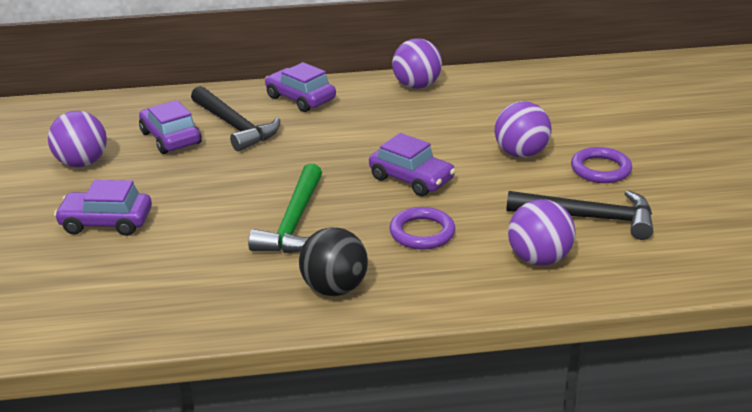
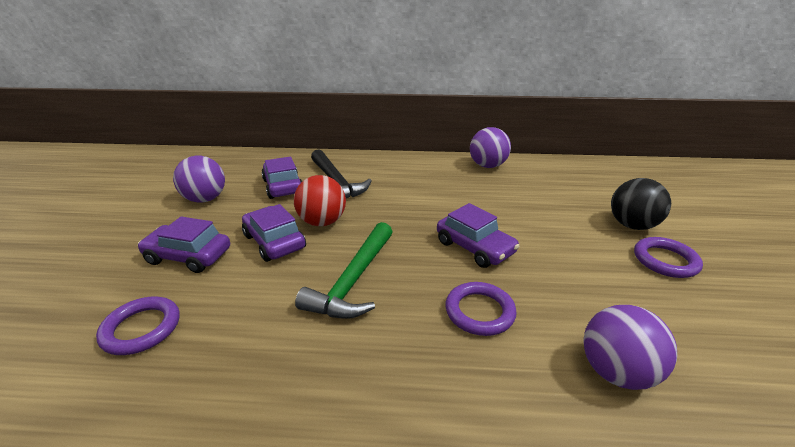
camera: 10 degrees right, 0 degrees up
purple car [265,62,336,112] -> purple car moved to [242,204,306,262]
black ball [299,227,368,296] -> black ball moved to [611,178,671,230]
purple ball [494,101,551,158] -> none
black hammer [507,190,653,240] -> none
none -> purple ring [96,297,179,355]
none -> red ball [294,175,346,226]

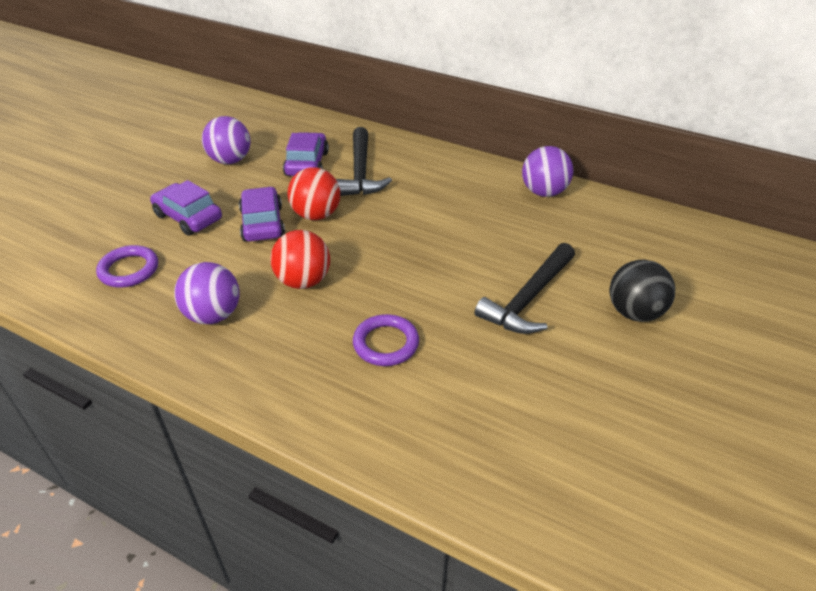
camera: 25 degrees right, 10 degrees up
green hammer [295,222,393,319] -> red ball [270,230,330,289]
purple car [437,203,520,268] -> none
purple ball [584,305,677,390] -> purple ball moved to [174,262,240,324]
purple ring [634,237,703,278] -> none
none -> black hammer [475,243,575,334]

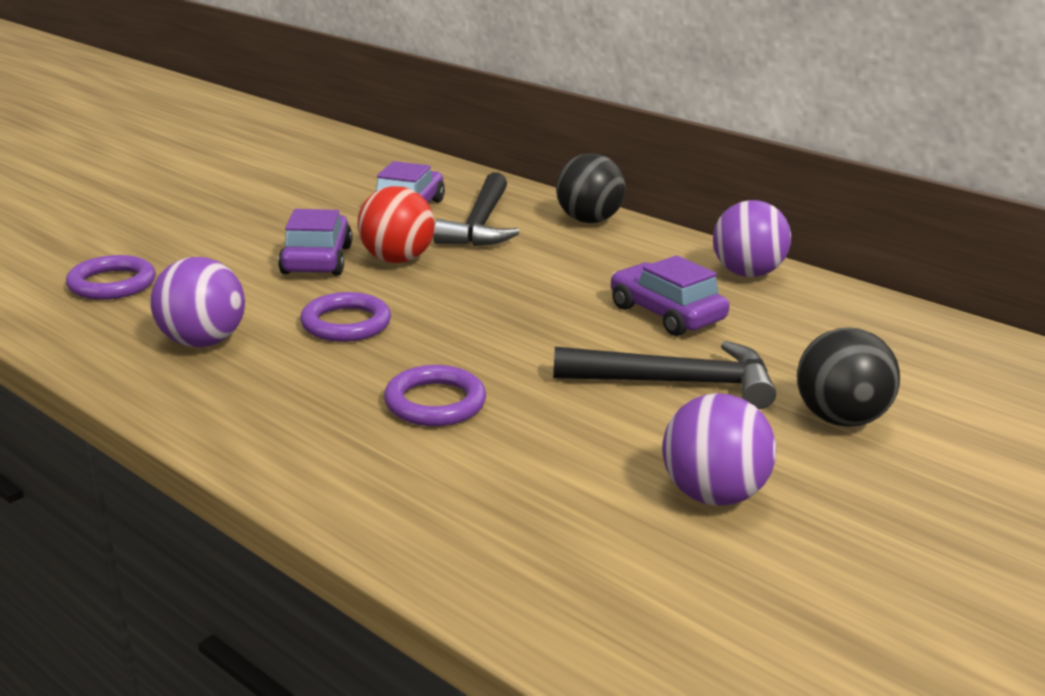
camera: 10 degrees right, 15 degrees down
purple car [150,180,222,236] -> purple car moved to [611,255,729,336]
purple ball [202,116,251,164] -> purple ball moved to [662,393,776,506]
red ball [270,230,330,289] -> purple ring [300,292,391,342]
black hammer [475,243,575,334] -> black hammer turned 135 degrees counterclockwise [553,341,776,409]
none -> black ball [556,153,626,223]

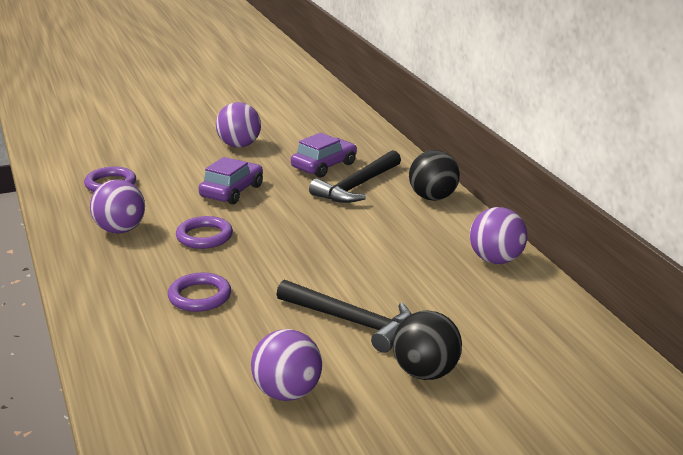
camera: 30 degrees right, 0 degrees up
red ball [357,186,434,263] -> none
purple car [611,255,729,336] -> none
none -> purple ball [216,102,261,148]

